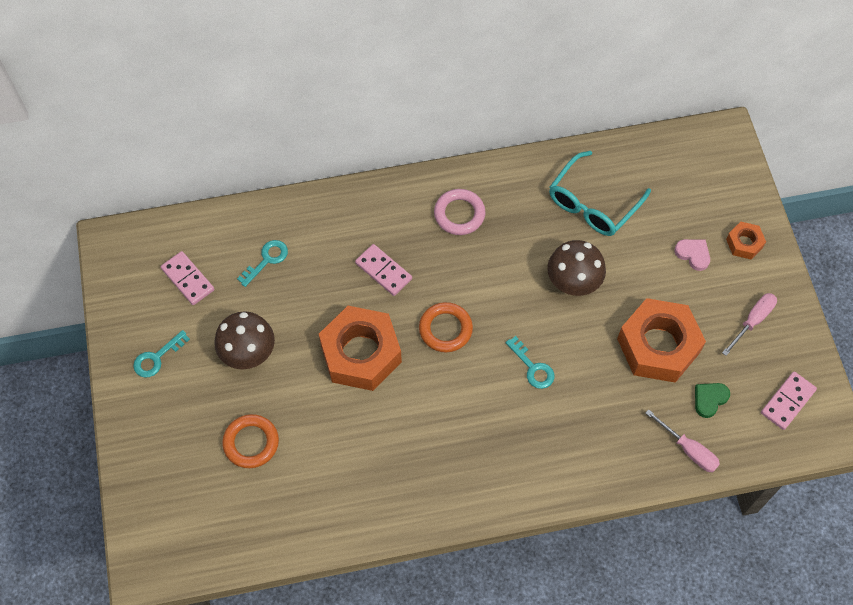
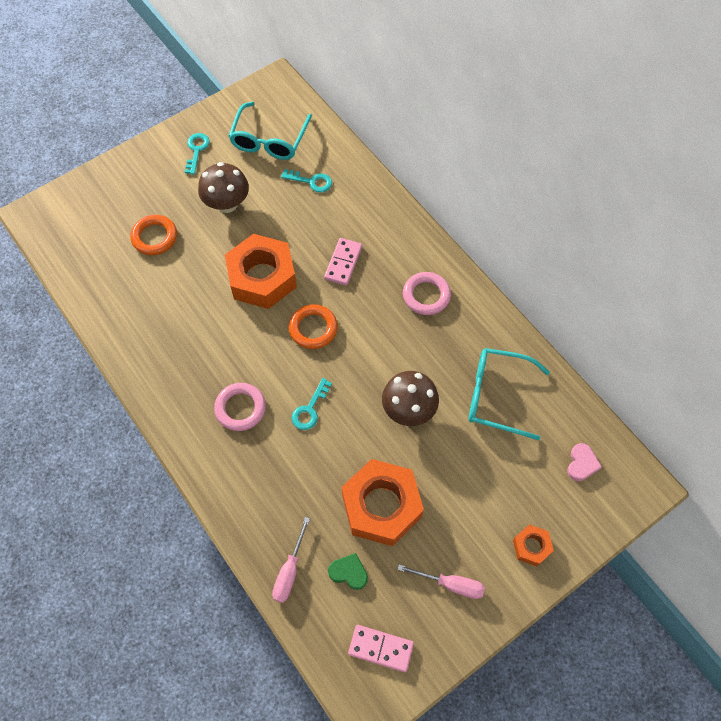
camera: 65 degrees right, 0 degrees up
turquoise key [133,330,190,378] -> turquoise key turned 75 degrees clockwise [185,133,210,175]
pink domino [161,251,214,305] -> turquoise glasses [229,102,312,160]
pink heart [674,239,710,271] -> pink heart moved to [567,443,602,481]
none -> pink ring [214,383,266,431]

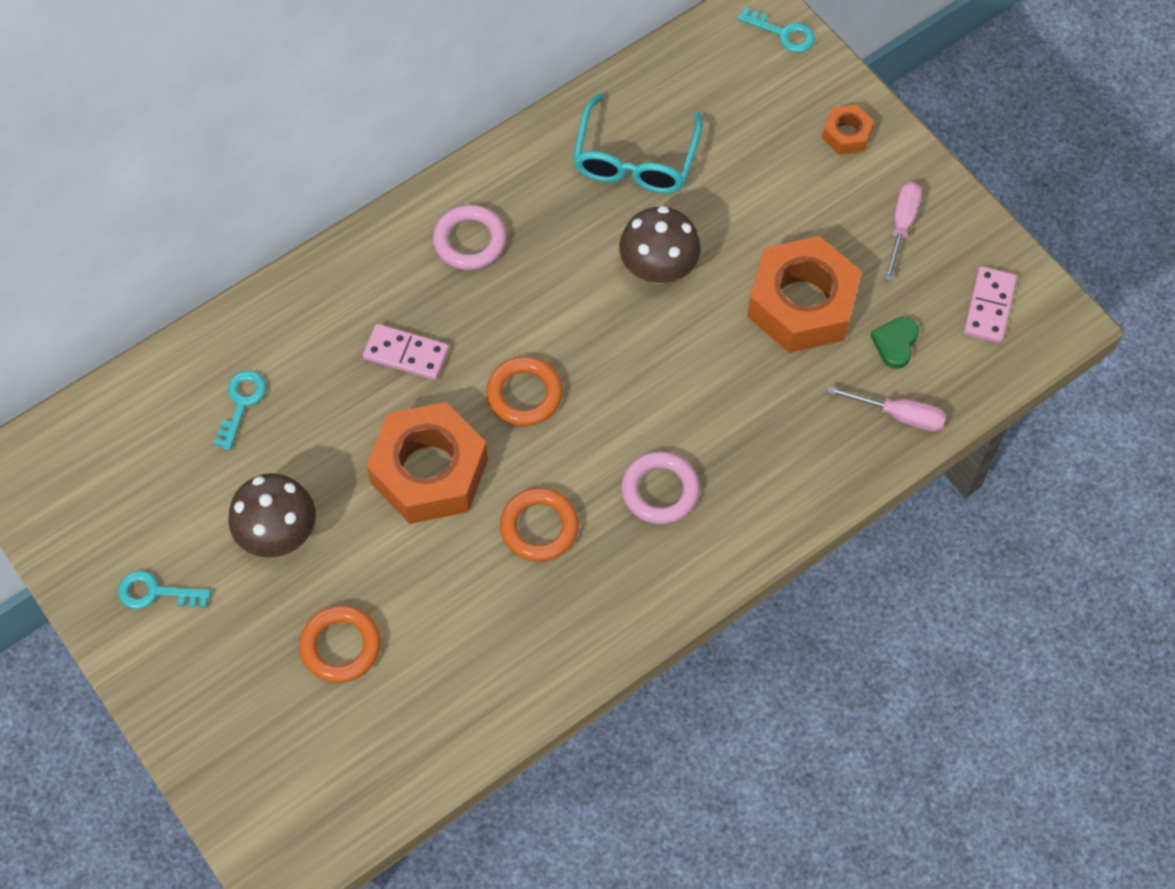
camera: 90 degrees left, 0 degrees up
turquoise glasses [229,102,312,160] -> none
turquoise key [292,378,332,430] -> turquoise key moved to [738,7,815,52]
pink heart [567,443,602,481] -> none
none -> orange ring [500,488,579,562]

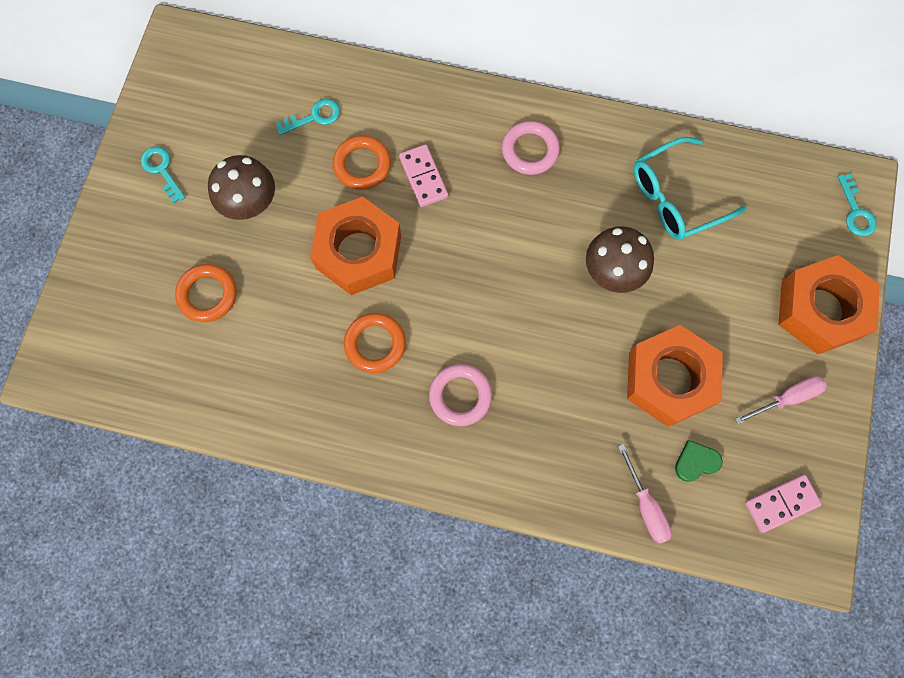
camera: 50 degrees right, 10 degrees up
orange ring [486,356,563,426] -> orange ring moved to [333,135,391,190]
orange nut [822,104,874,155] -> orange nut [778,255,880,354], size x2.15

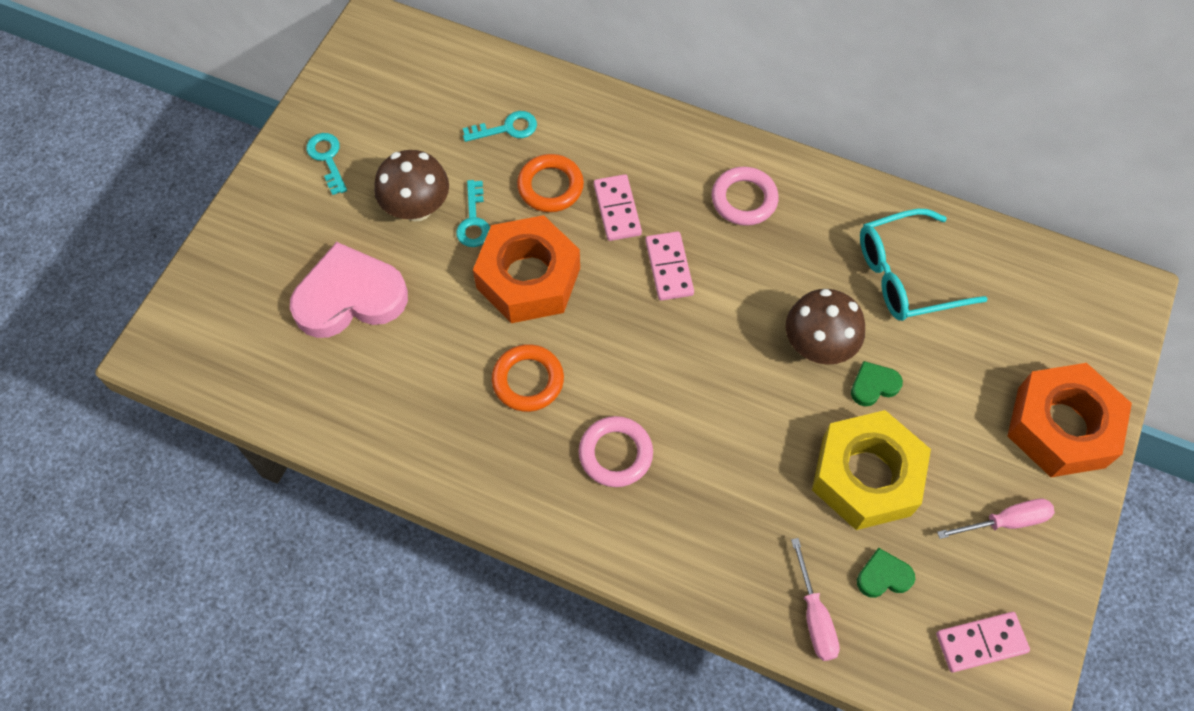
camera: 10 degrees right, 10 degrees down
orange ring [175,264,237,322] -> pink heart [290,242,408,338]
orange nut [627,325,723,427] -> yellow nut [812,410,931,530]
turquoise key [838,174,877,237] -> turquoise key moved to [456,180,490,247]
none -> pink domino [645,231,694,301]
none -> green heart [851,361,903,406]

